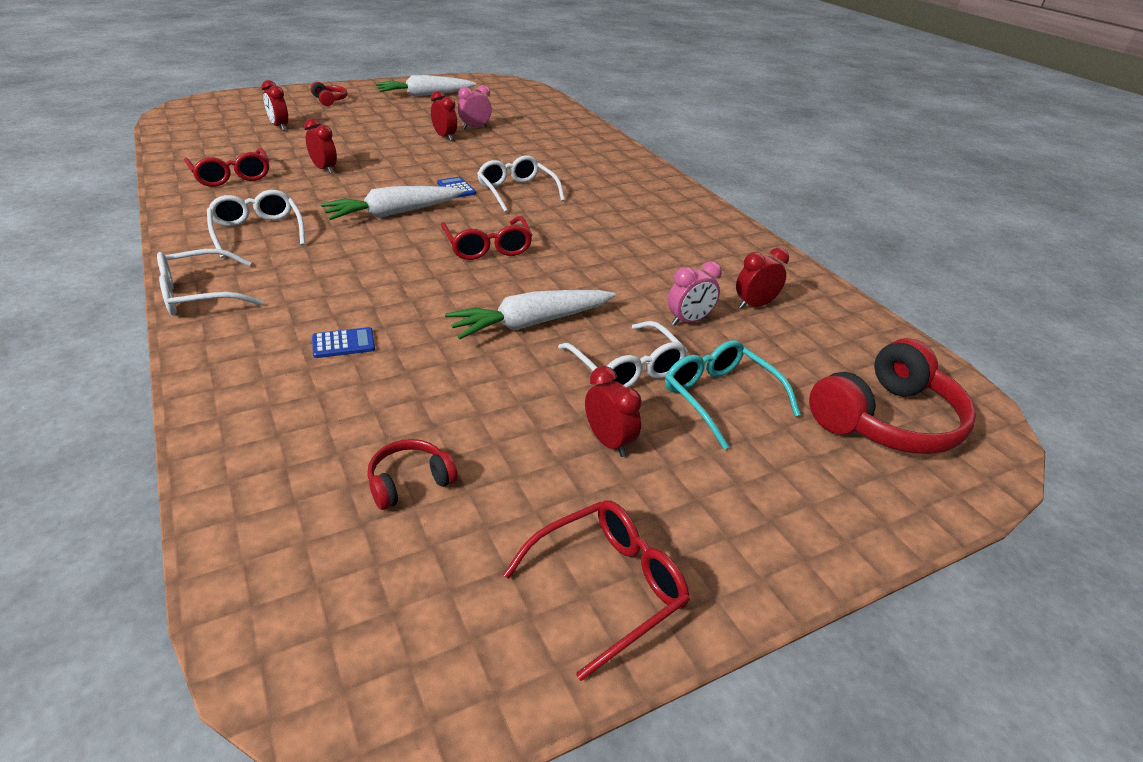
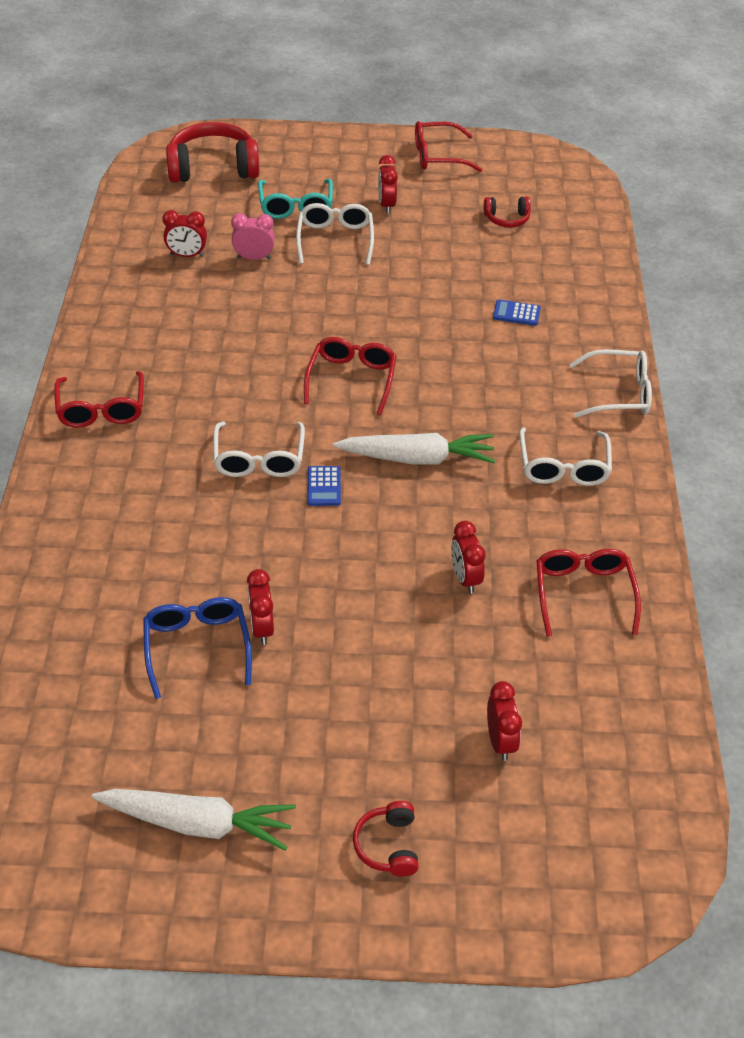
camera: 150 degrees left, 10 degrees up
white carrot [445,290,616,340] -> none
pink clock [458,85,492,129] -> blue glasses [143,597,252,699]
none -> red glasses [54,371,144,427]

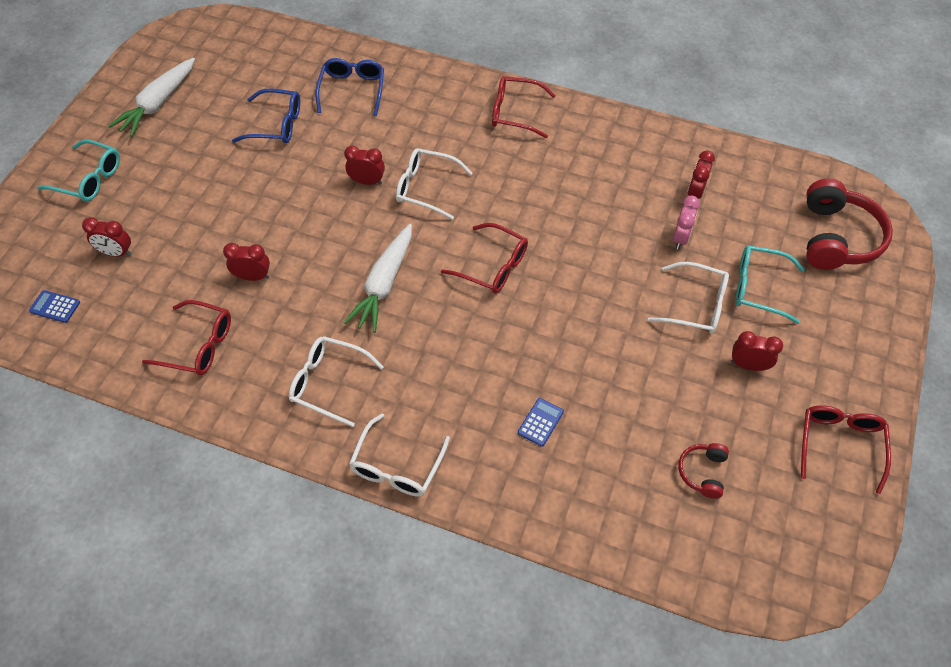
camera: 110 degrees right, 10 degrees up
red clock [247,569,274,645] -> red clock moved to [344,145,385,185]
blue calculator [307,466,341,506] -> blue calculator moved to [29,290,80,323]
red headphones [353,801,419,877] -> turquoise glasses [37,139,120,202]
none -> blue glasses [315,58,384,116]

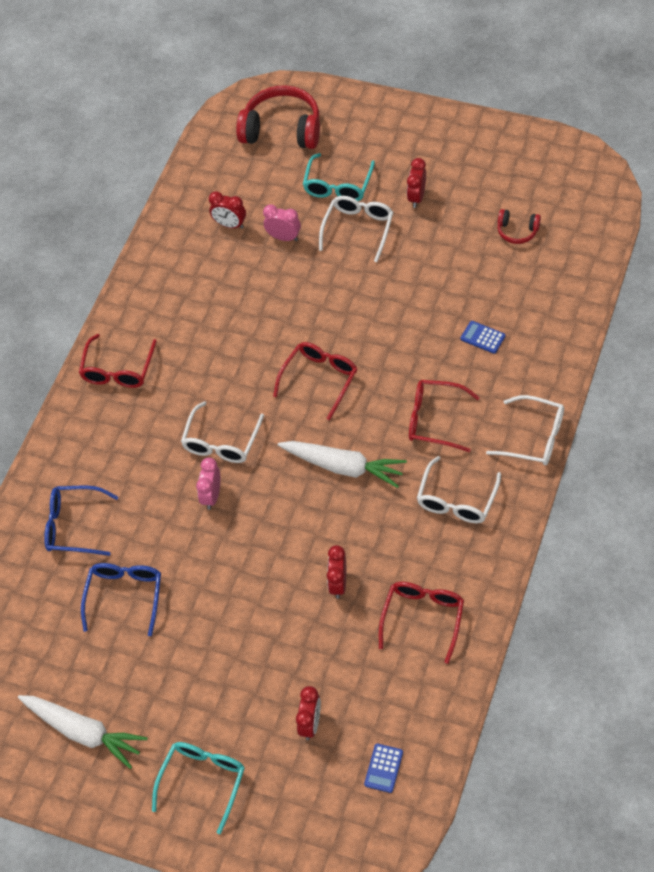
camera: 85 degrees left, 0 degrees up
red clock [344,145,385,185] -> pink clock [196,457,220,510]
red glasses [801,405,891,494] -> red glasses moved to [409,380,480,452]

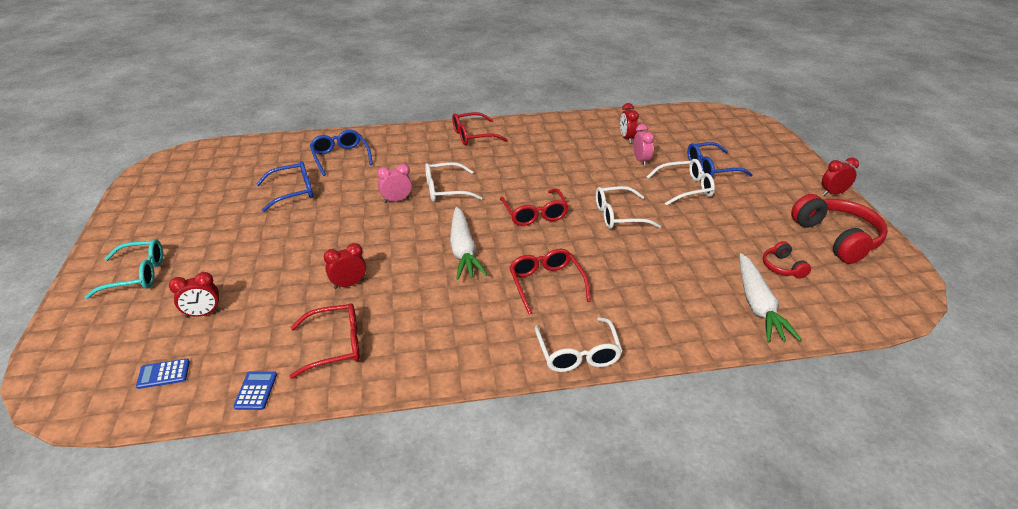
camera: 55 degrees right, 20 degrees down
white carrot [18,695,148,769] -> white carrot moved to [739,253,802,342]
red headphones [236,86,320,149] -> red headphones moved to [791,194,888,264]
red glasses [273,342,357,420] -> red glasses turned 75 degrees clockwise [500,189,569,226]
turquoise glasses [303,153,375,201] -> blue glasses [687,142,753,177]
red clock [407,158,426,208] -> red clock moved to [822,158,859,196]
white glasses [417,456,501,523] -> white glasses moved to [596,186,661,229]
blue calculator [460,321,505,354] -> blue calculator moved to [233,371,277,410]

